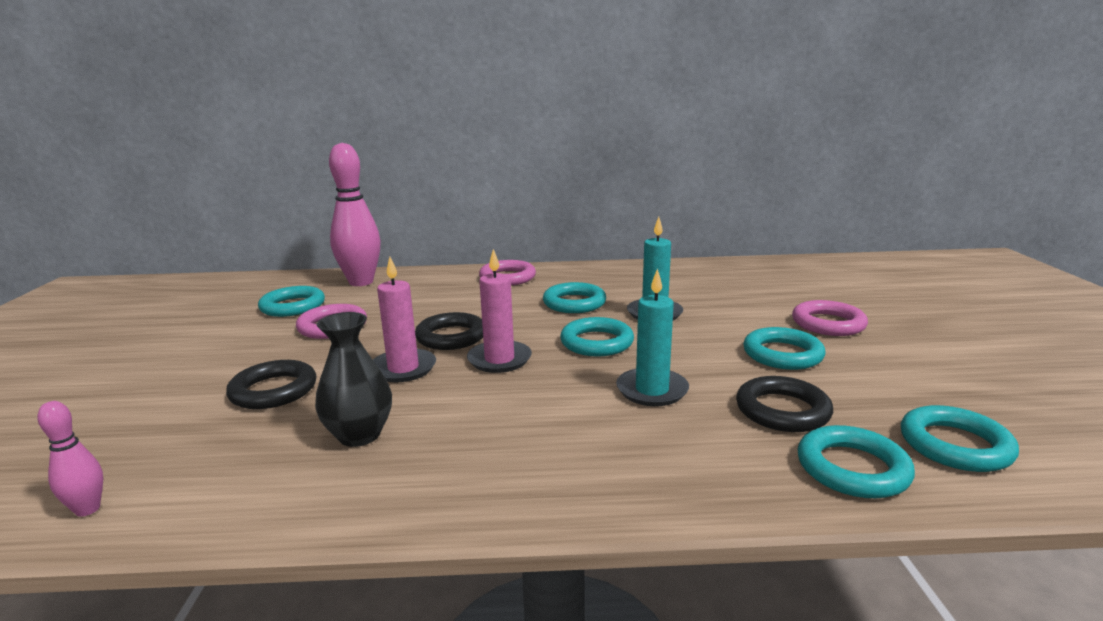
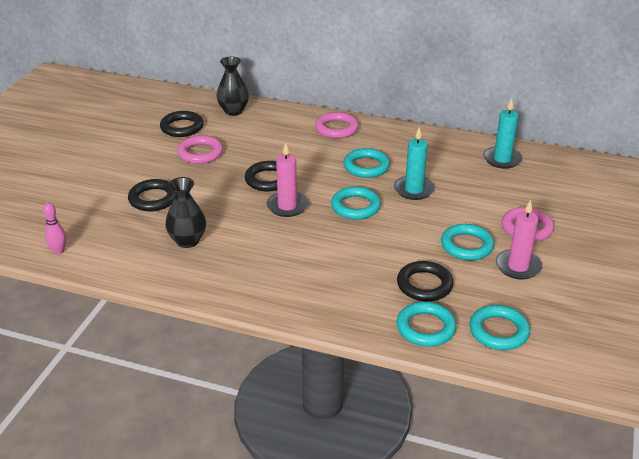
camera: 20 degrees right, 15 degrees up
turquoise ring [258,286,325,317] -> black ring [160,111,204,137]
pink bowling pin [329,143,381,286] -> black vase [217,57,249,116]
pink candle [373,257,436,382] -> pink candle moved to [496,200,542,280]
turquoise candle [616,268,689,406] -> turquoise candle moved to [483,99,522,169]

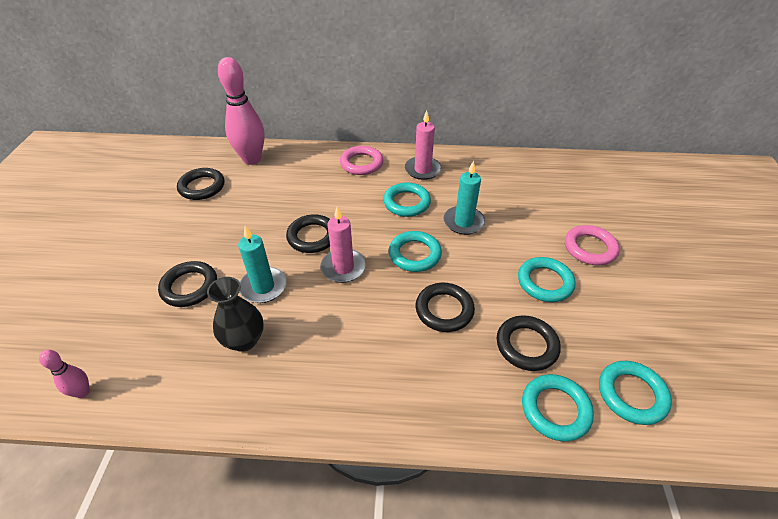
camera: 15 degrees left, 10 degrees up
pink ring [177,135,223,164] -> none
black vase [217,57,249,116] -> pink bowling pin [218,57,264,165]
turquoise candle [483,99,522,169] -> turquoise candle moved to [238,226,287,303]
pink candle [496,200,542,280] -> pink candle moved to [405,111,442,180]
none -> black ring [416,283,475,332]

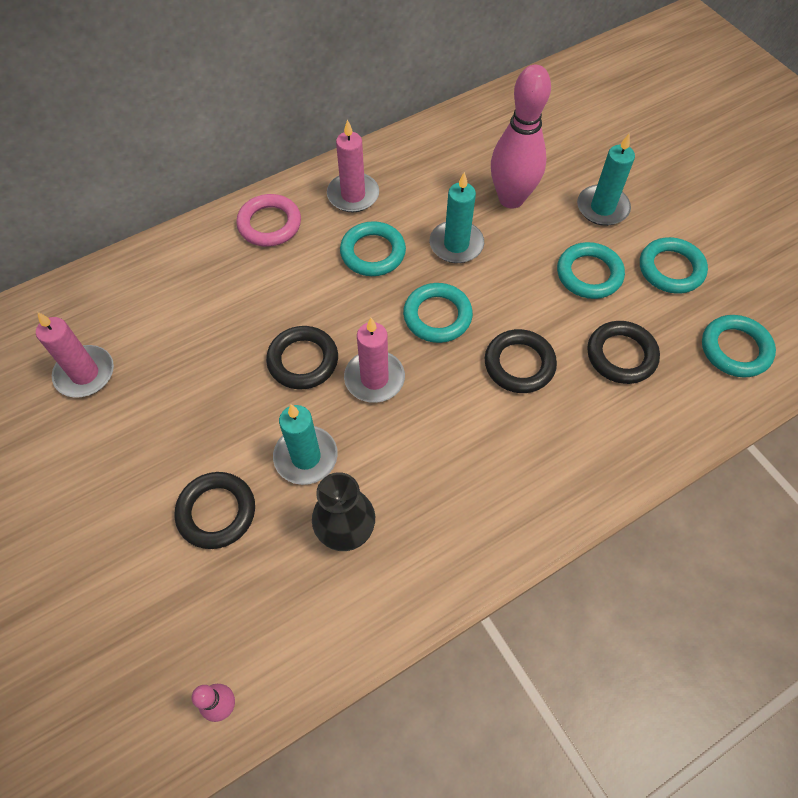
camera: 35 degrees left, 15 degrees up
black ring [177,168,225,200] -> pink candle [36,312,114,398]
pink bowling pin [218,57,264,165] -> pink bowling pin moved to [491,65,551,208]
turquoise ring [522,374,594,441] -> turquoise ring moved to [640,237,708,294]
pink ring [565,225,620,265] -> turquoise candle [577,134,635,226]

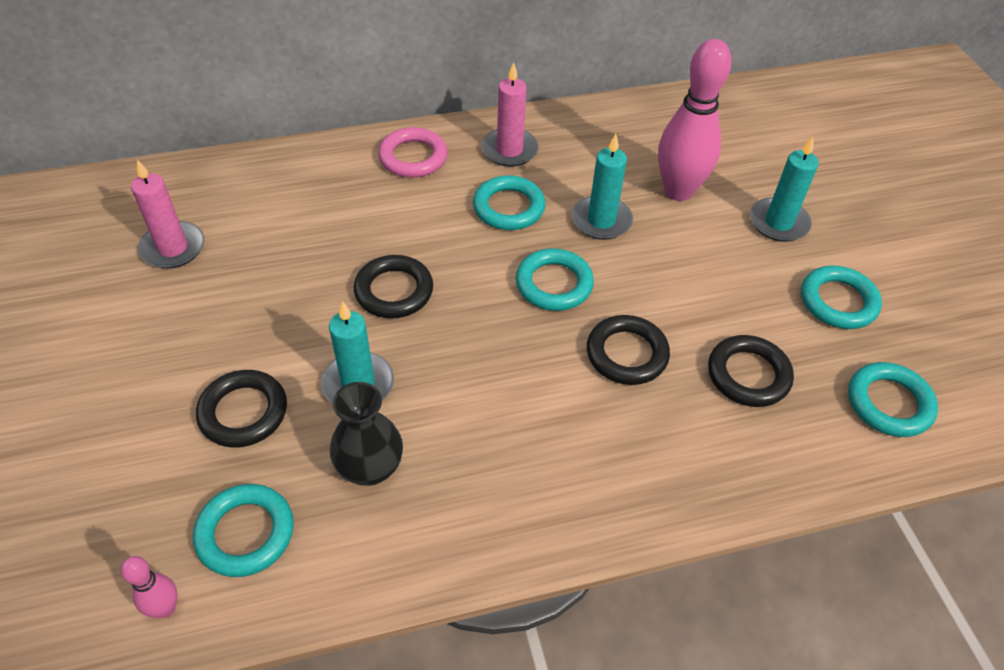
camera: 15 degrees right, 10 degrees down
pink candle [344,318,405,403] -> none
turquoise ring [557,242,625,299] -> turquoise ring moved to [193,484,294,577]

